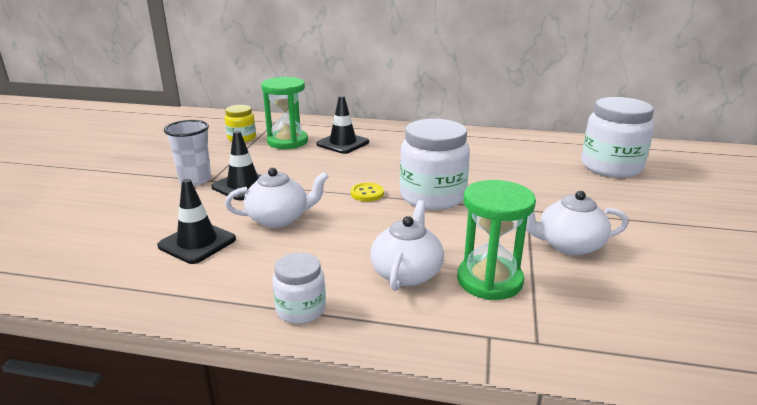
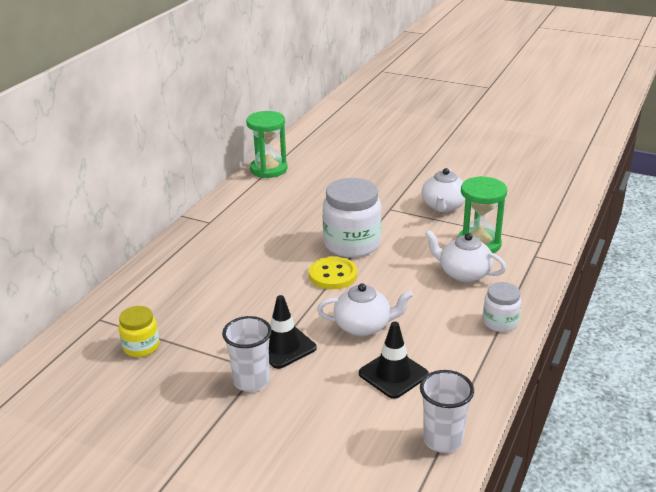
camera: 75 degrees left, 5 degrees up
white teapot [225,168,329,228] -> white teapot turned 90 degrees clockwise [317,283,413,336]
green hourglass [261,77,308,149] -> green hourglass moved to [246,111,288,178]
black traffic cone [317,96,369,154] -> none
yellow button [351,183,384,201] -> yellow button [309,257,357,289], size x1.57
white jar [581,97,654,178] -> none
none -> white cup [420,370,474,453]

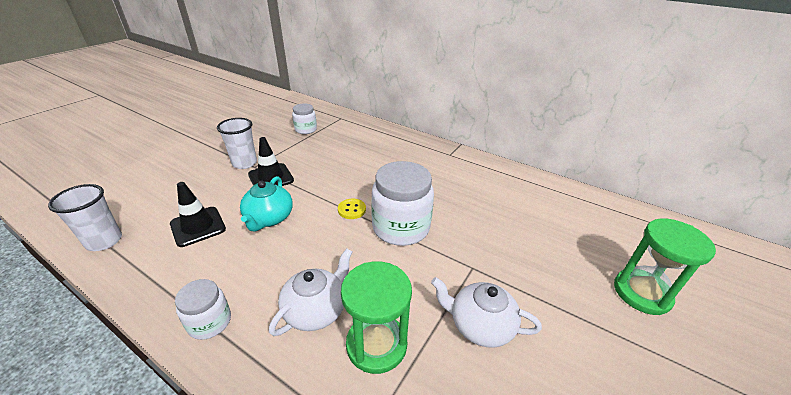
camera: 95 degrees right, 5 degrees up
yellow jar [119,306,159,357] -> white jar [292,103,317,134]
green hourglass [246,111,288,178] -> green hourglass moved to [614,219,716,315]
yellow button [309,257,357,289] -> yellow button [338,199,366,219], size x0.64
white teapot [317,283,413,336] -> turquoise teapot [240,176,293,232]

